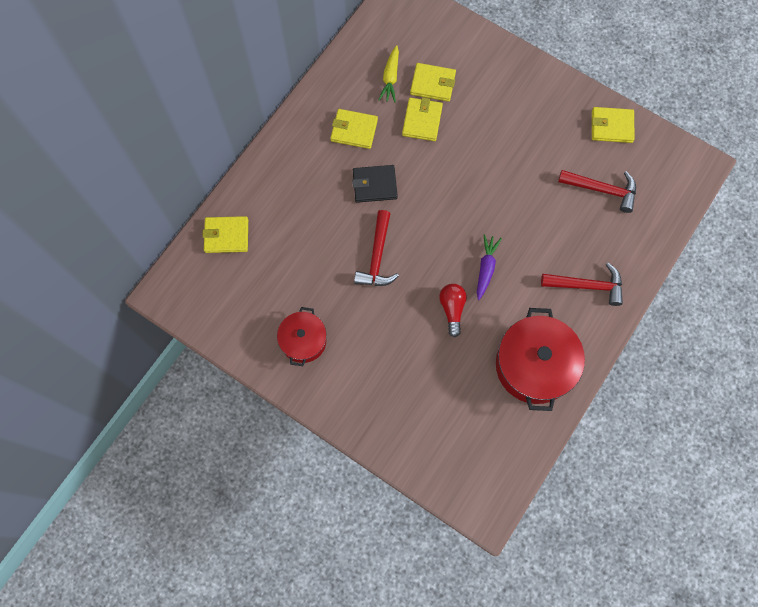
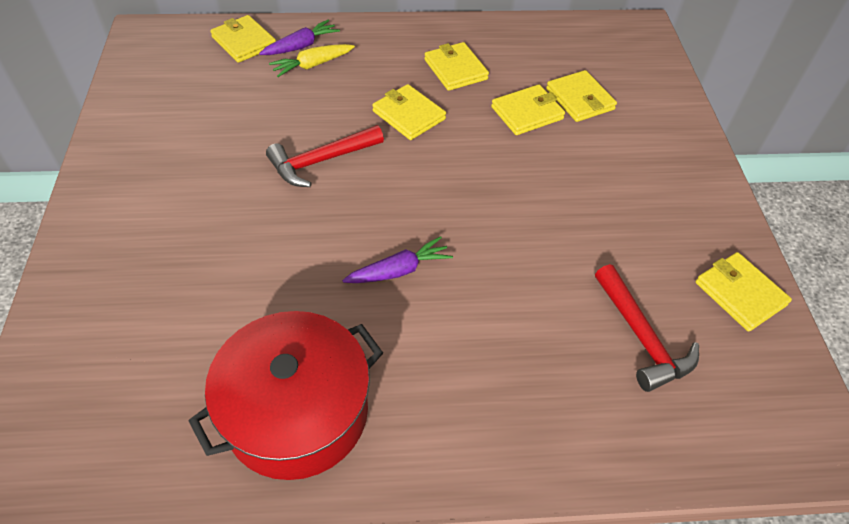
camera: 50 degrees right, 20 degrees down
red pot [277,307,327,366] -> none
black wallet [352,165,398,203] -> yellow wallet [372,84,446,140]
yellow carrot [379,45,399,102] -> yellow carrot moved to [269,44,355,77]
red light bulb [439,284,467,337] -> none
red hammer [541,263,623,306] -> none
none -> purple carrot [259,20,340,55]

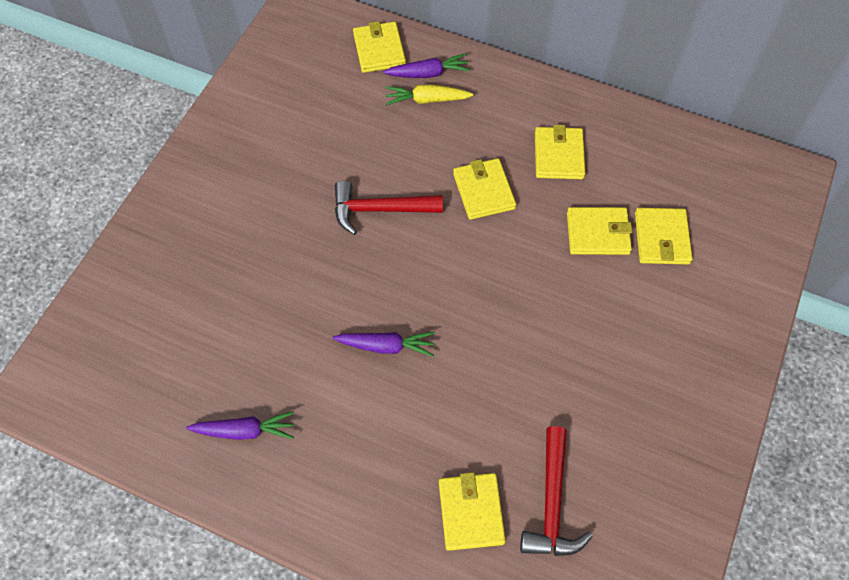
camera: 30 degrees right, 10 degrees up
red pot [189,311,383,480] -> purple carrot [186,411,294,440]
yellow wallet [696,252,792,332] -> yellow wallet moved to [439,472,506,551]

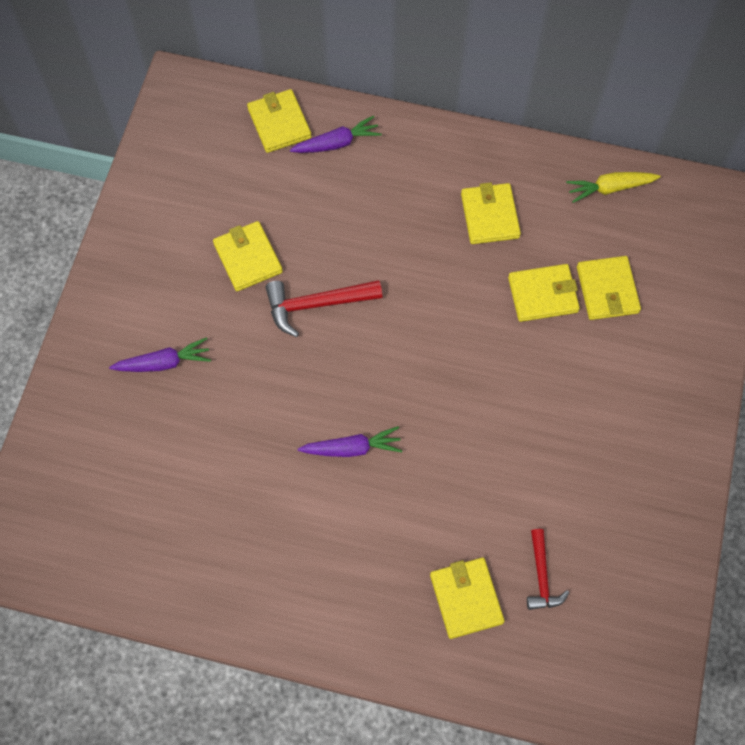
camera: 10 degrees left, 5 degrees up
purple carrot [186,411,294,440] -> purple carrot moved to [109,337,211,372]
yellow carrot [385,84,474,106] -> yellow carrot moved to [566,172,661,203]
yellow wallet [453,158,516,220] -> yellow wallet moved to [213,221,283,291]
red hammer [520,426,593,556] -> red hammer [527,529,570,610], size x0.64

